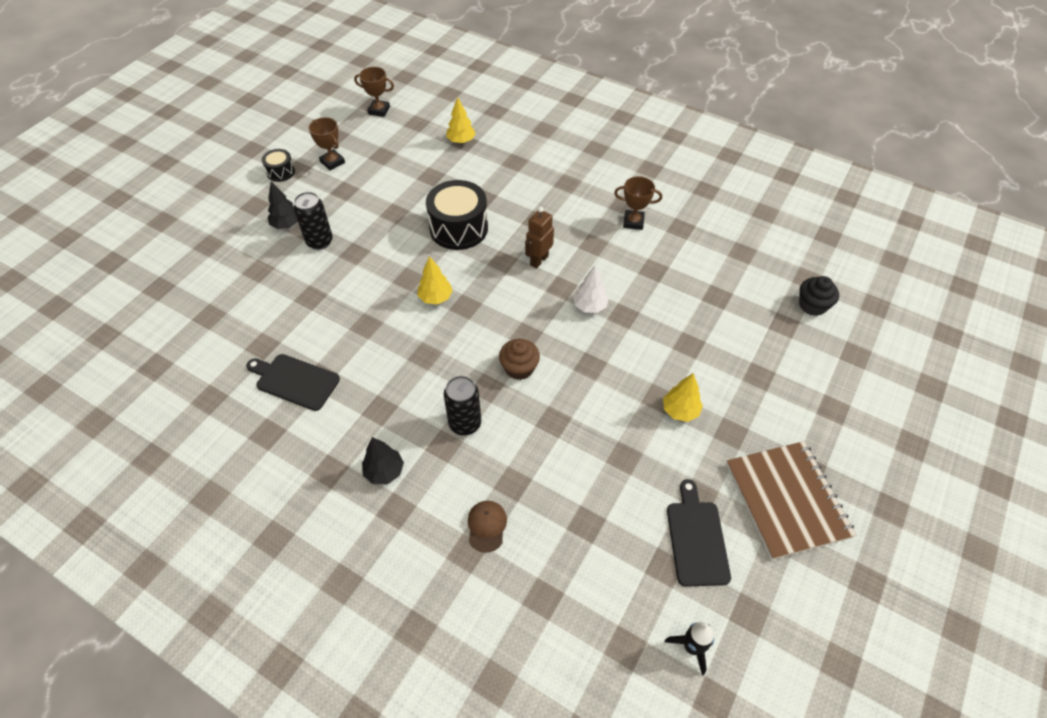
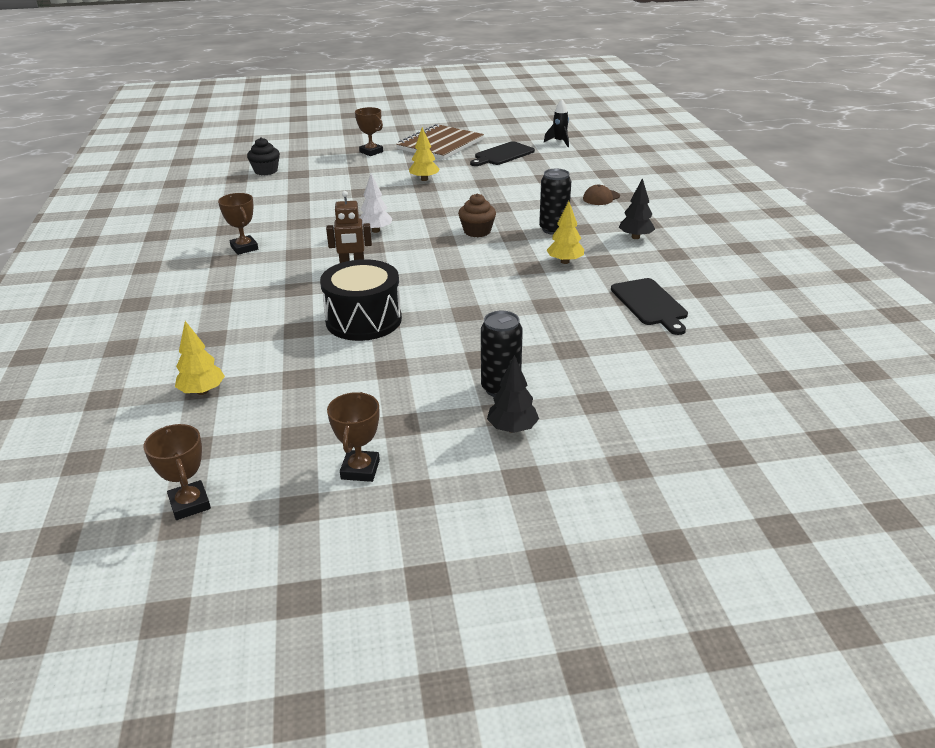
camera: 130 degrees left, 20 degrees down
black drum [262,149,295,182] -> none
yellow tree [417,256,453,304] -> yellow tree moved to [547,201,584,264]
none -> brown trophy [355,107,383,156]

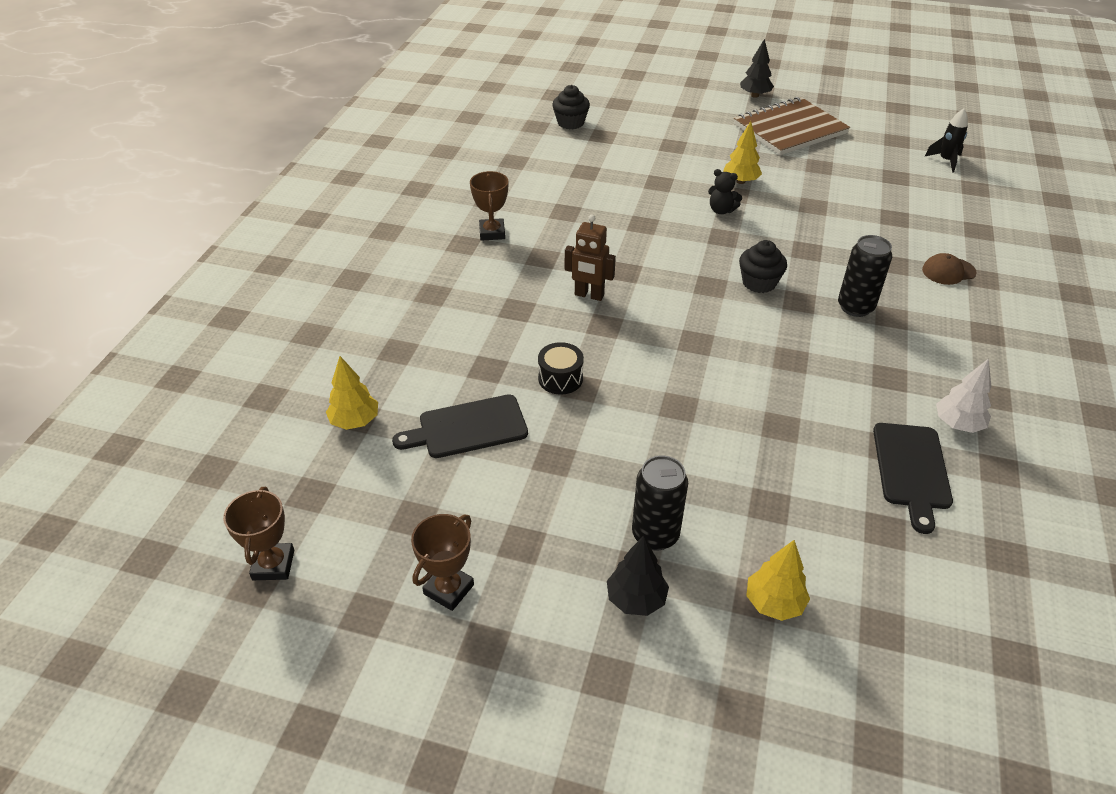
camera: 25 degrees right, 10 degrees up
black drum [320,259,402,341] -> black drum [538,342,584,395], size x0.51
brown trophy [355,107,383,156] -> none
white tree [359,174,393,233] -> white tree moved to [936,358,991,433]
brown cupcake [458,193,496,237] -> black cupcake [739,240,787,293]
black cutting board [470,141,535,166] -> black cutting board moved to [392,394,528,458]
yellow tree [547,201,584,264] -> yellow tree moved to [746,540,810,621]
black tree [619,178,655,239] -> black tree moved to [740,39,774,98]
none -> black teddy bear [708,169,742,214]

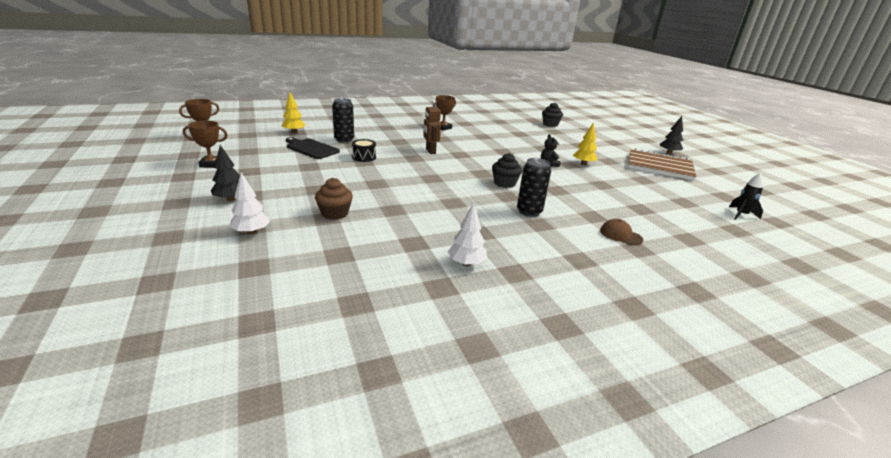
camera: 50 degrees right, 15 degrees down
black can [632,455,688,551] -> black can moved to [332,98,354,143]
yellow tree [746,540,810,621] -> white tree [229,173,270,235]
black cutting board [873,423,953,534] -> none
none -> brown cupcake [315,178,353,220]

